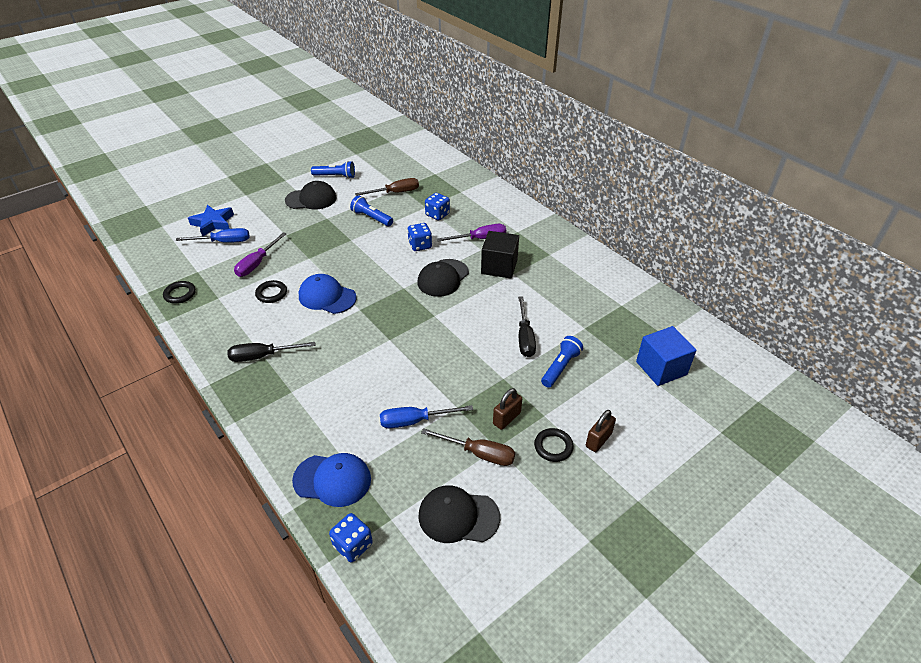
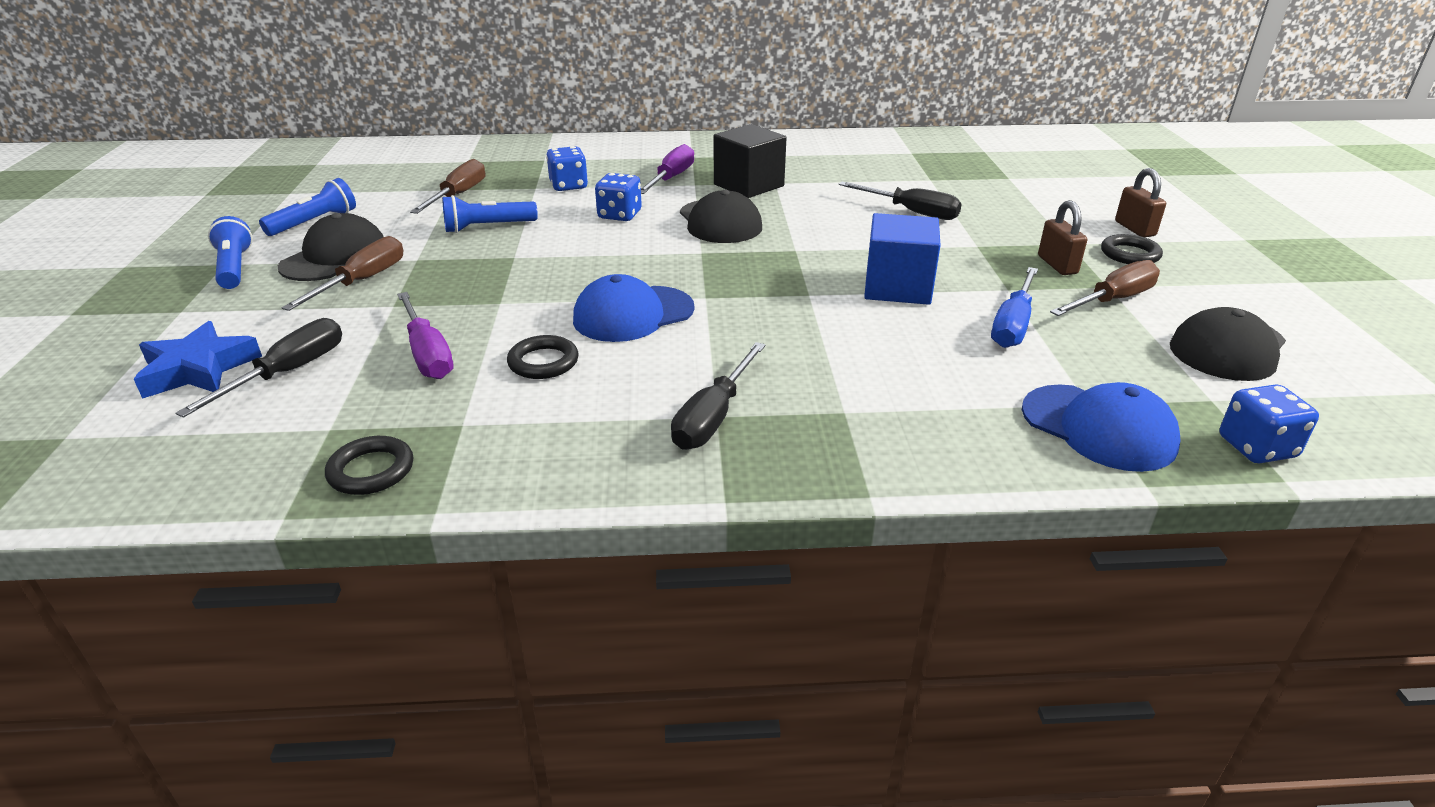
camera: 55 degrees left, 10 degrees down
blue screwdriver [176,228,249,243] -> black screwdriver [176,318,342,418]
blue cap [292,453,371,507] -> blue cap turned 90 degrees clockwise [1022,382,1181,472]
blue flashlight [541,336,583,388] -> blue flashlight moved to [208,216,253,289]
blue cube [636,326,697,386] -> blue cube moved to [864,213,941,305]
none -> brown screwdriver [281,236,403,311]

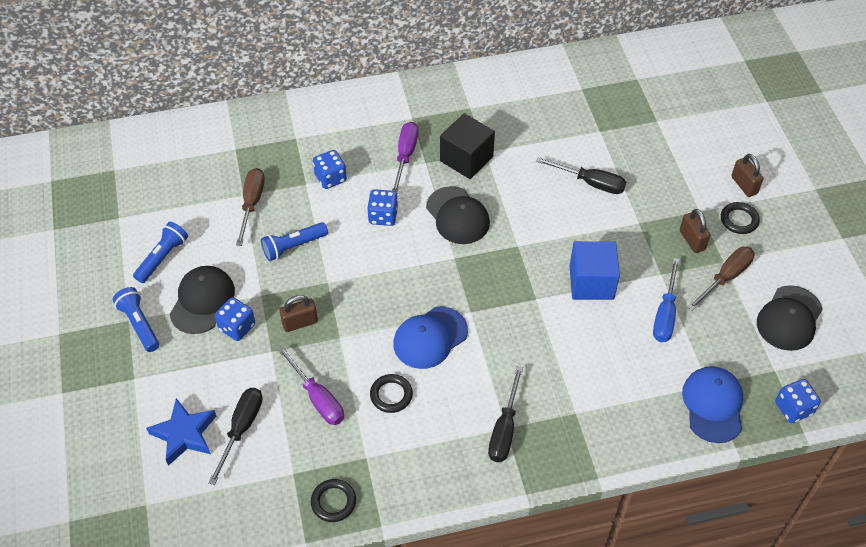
camera: 10 degrees left, 20 degrees up
brown screwdriver [281,236,403,311] -> blue dice [215,297,255,341]
blue cap [1022,382,1181,472] -> blue cap turned 120 degrees counterclockwise [682,366,743,443]
none -> brown padlock [280,295,318,332]

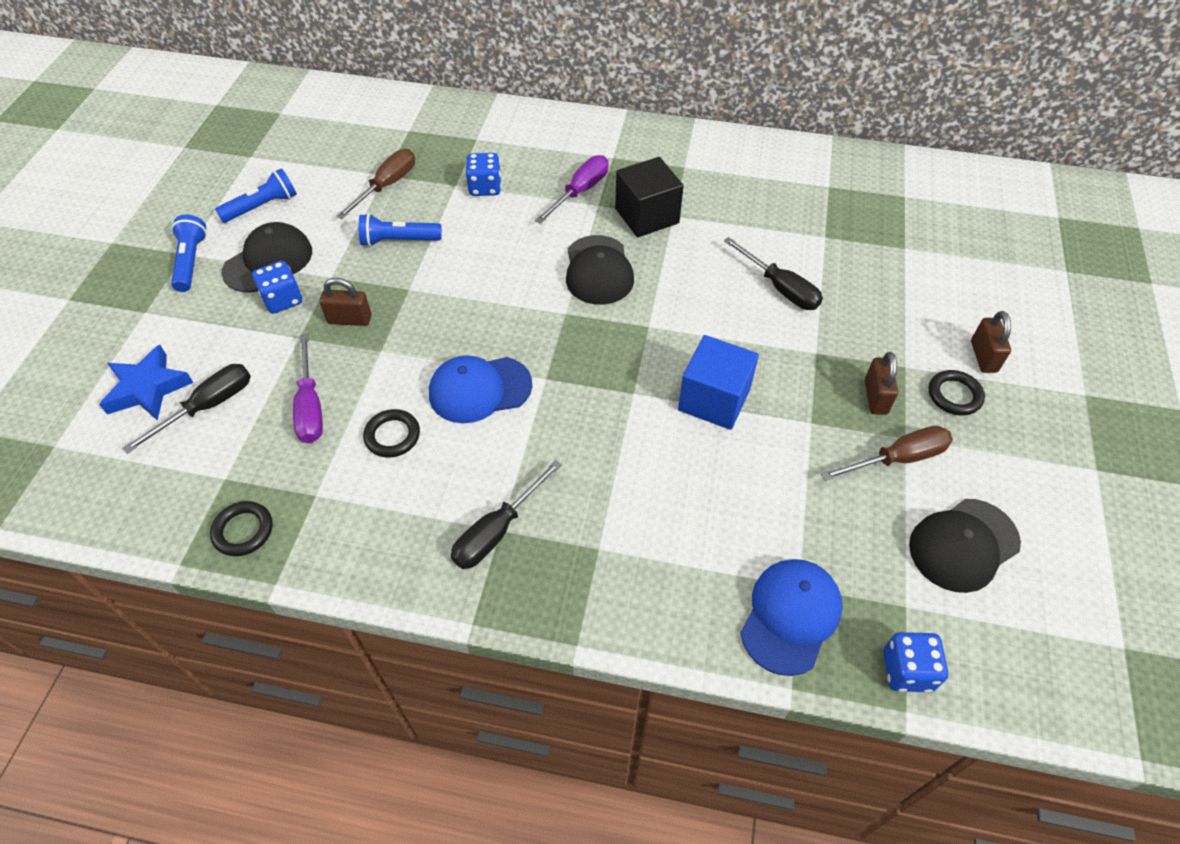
camera: 25 degrees right, 0 degrees up
blue dice [367,189,398,226] -> none
blue screwdriver [653,258,680,342] -> none

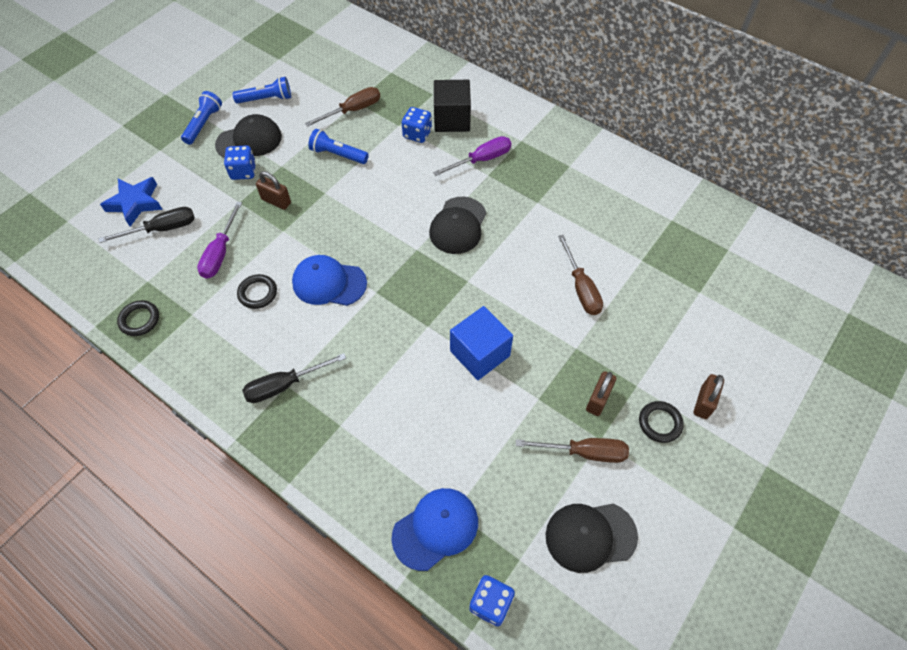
camera: 25 degrees right, 5 degrees up
black cube [615,157,684,237] -> black cube moved to [434,80,471,132]
black screwdriver [724,237,823,310] -> brown screwdriver [558,235,603,315]

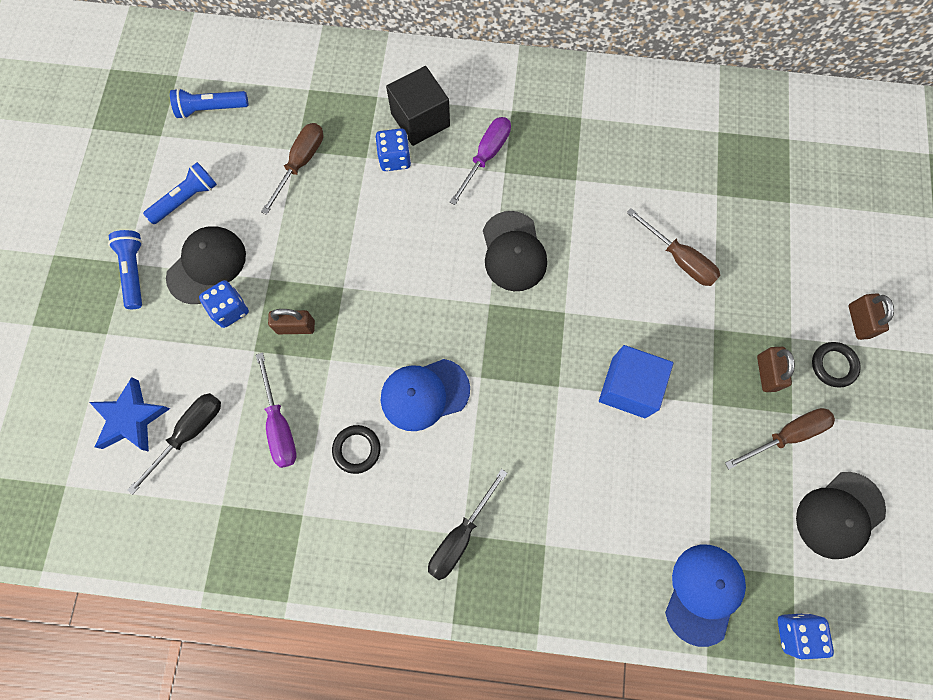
camera: 30 degrees left, 15 degrees up
black ring [117,300,159,336] -> none
blue flashlight [308,129,369,164] -> blue flashlight moved to [170,88,248,119]

